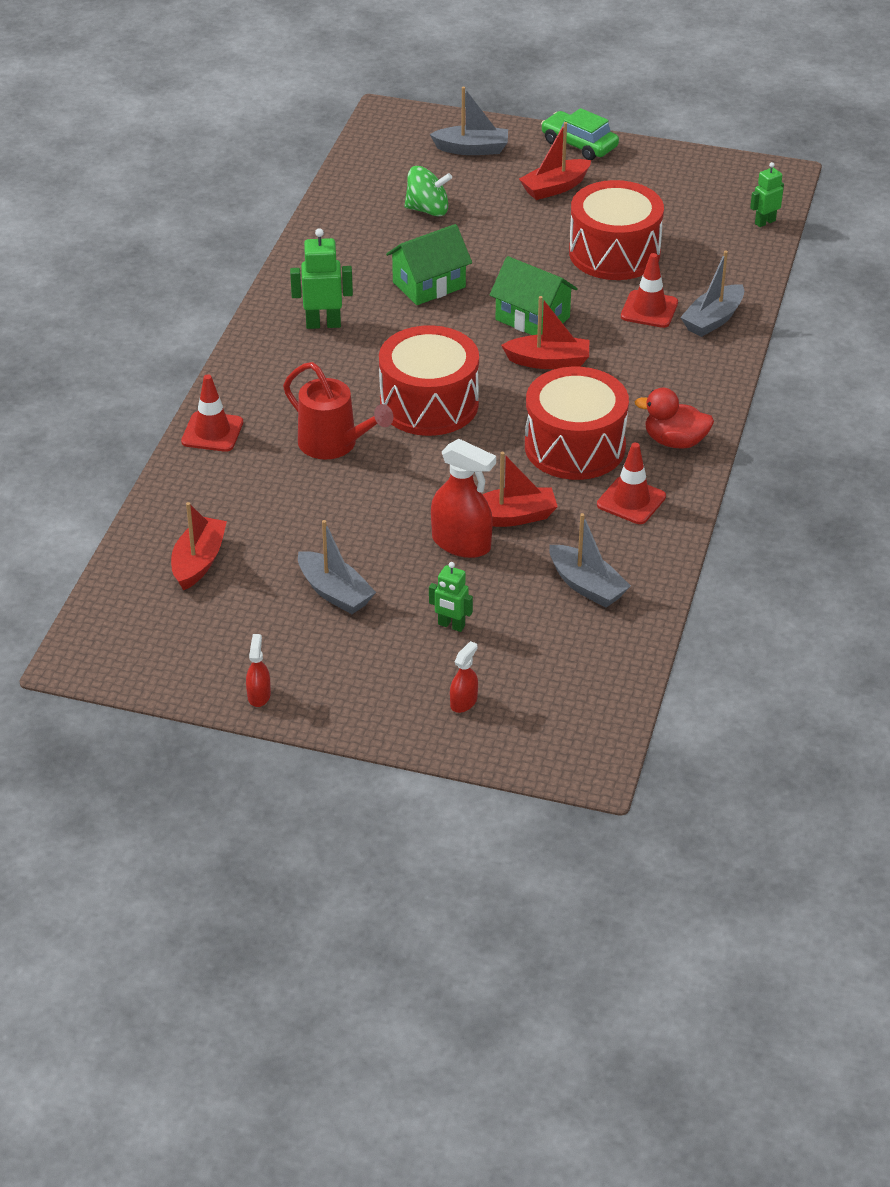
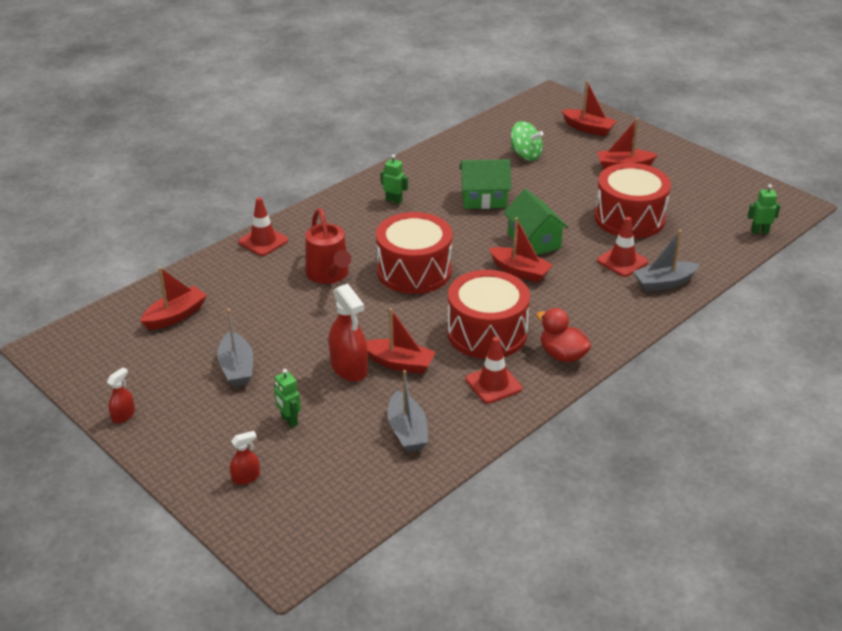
camera: 30 degrees right, 5 degrees down
green robot [290,228,353,329] -> green robot [381,154,408,204], size x0.65
grey boat [430,87,508,155] -> red boat [562,80,617,136]
green car [541,108,619,160] -> none

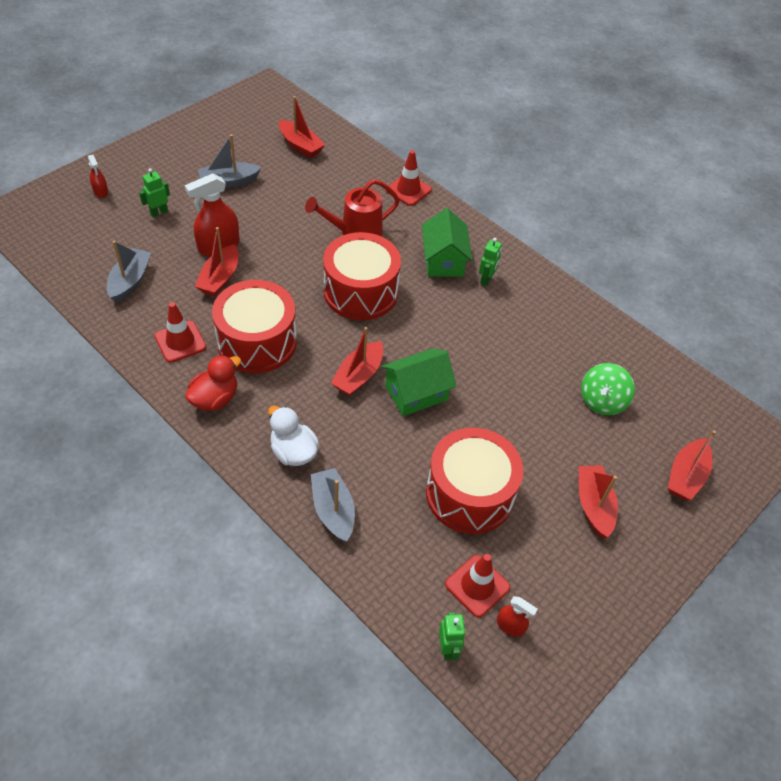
camera: 85 degrees right, 15 degrees up
red spray bottle [107,367,135,423] -> red spray bottle moved to [497,596,538,637]
grey boat [387,370,428,452] -> grey boat turned 120 degrees clockwise [107,241,151,303]
green house [459,159,511,209] -> green house moved to [422,208,472,277]
red traffic cone [597,217,648,277] -> red traffic cone moved to [445,554,510,617]
none -> white duck [268,406,319,466]

